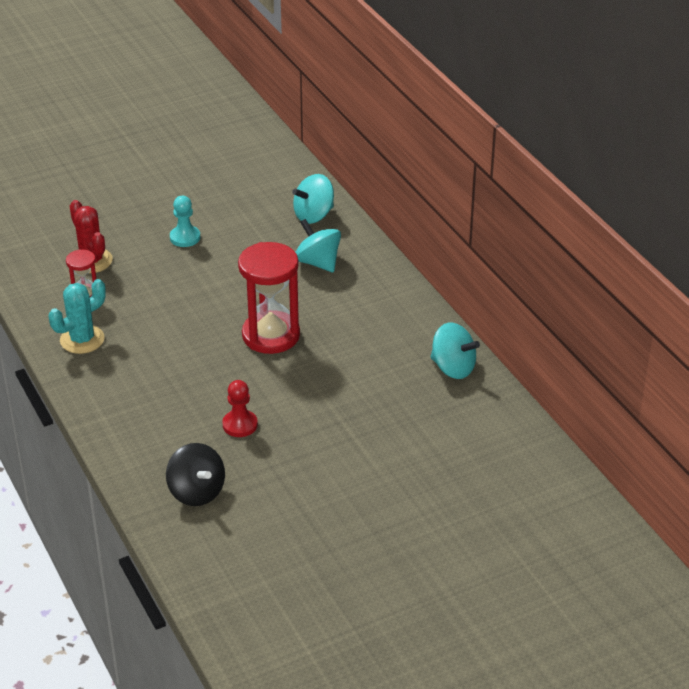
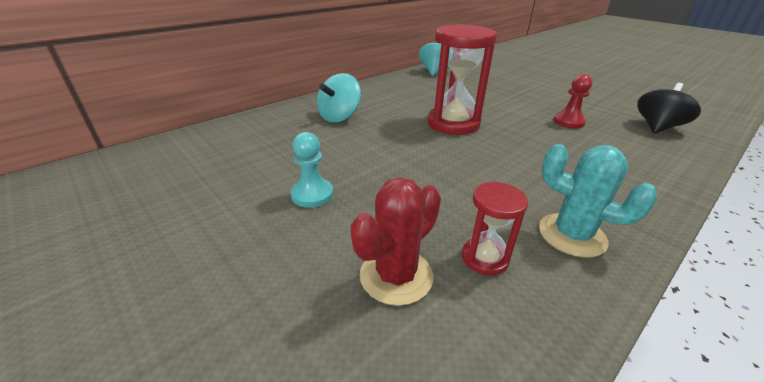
camera: 105 degrees left, 5 degrees down
turquoise spinning top [292,174,334,224] -> none

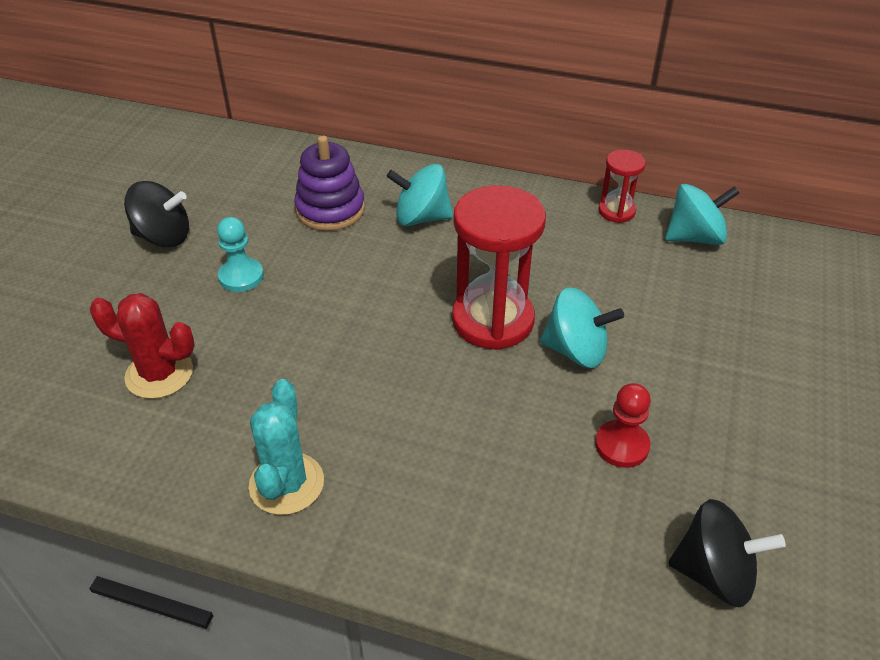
camera: 60 degrees right, 10 degrees up
red hourglass [462,181,528,275] -> red hourglass moved to [598,150,646,223]
none -> black spinning top [124,181,189,247]
none -> purple stacking toy [294,136,365,231]
none -> turquoise spinning top [540,287,624,368]

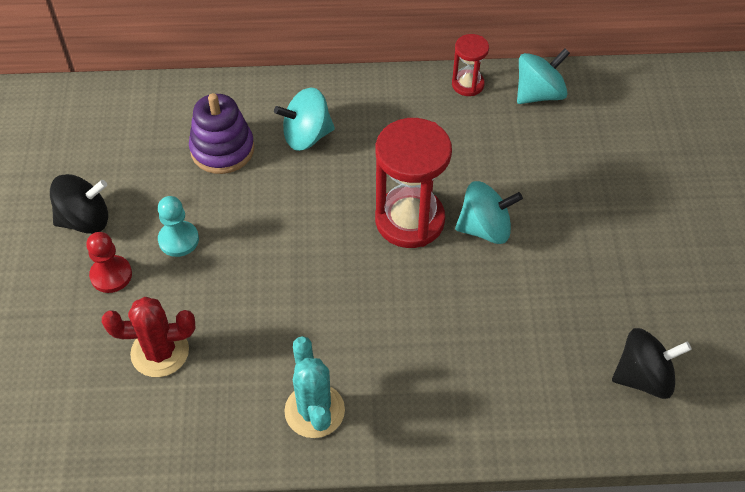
camera: 20 degrees left, 10 degrees up
red pawn [595,383,651,468] -> red pawn moved to [86,232,132,293]

